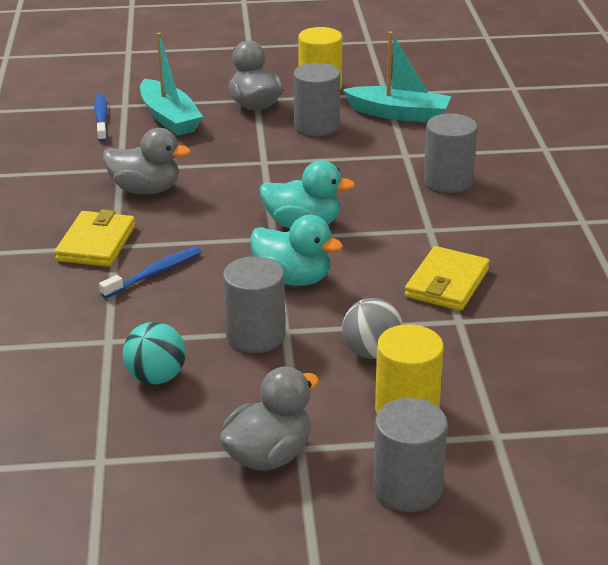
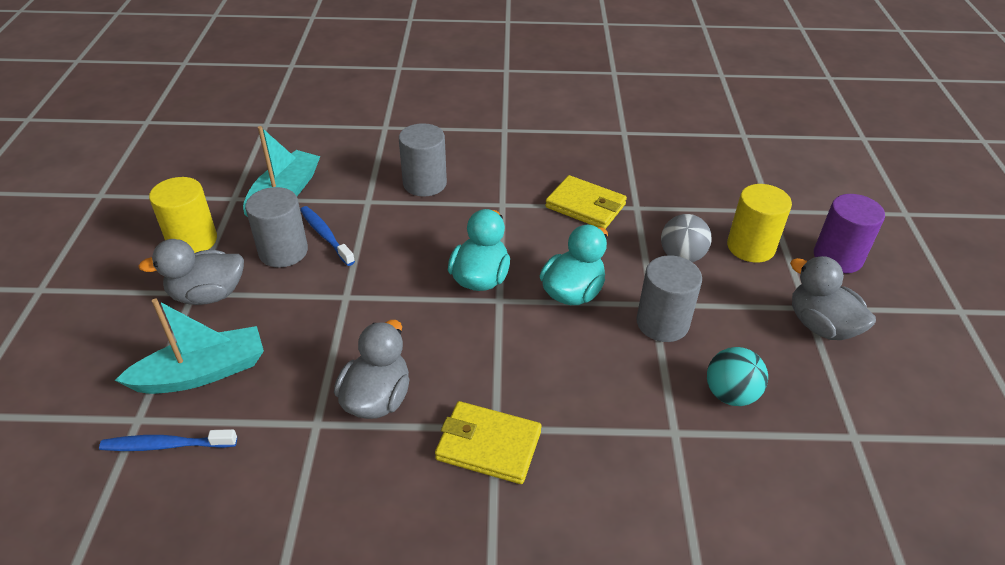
camera: 85 degrees left, 10 degrees up
blue toothbrush [99,247,201,298] -> blue toothbrush moved to [300,206,355,266]
grey cylinder [373,398,448,512] -> purple cylinder [814,194,885,273]

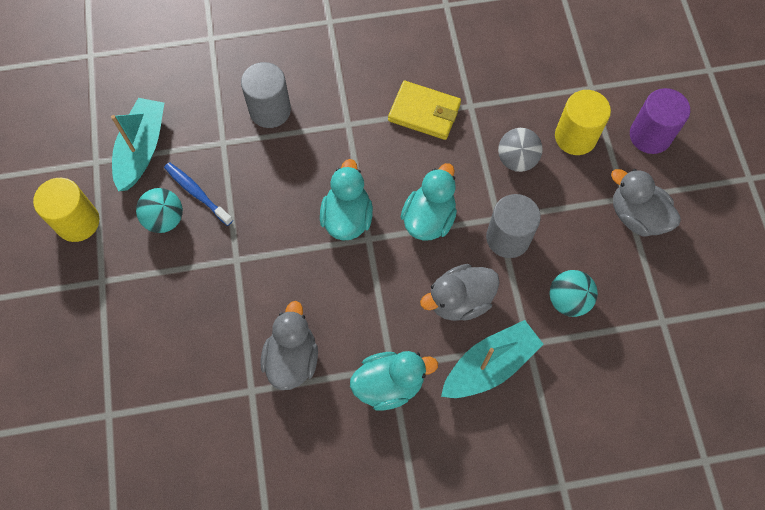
camera: 10 degrees left, 25 degrees up
blue toothbrush [99,429,237,451] -> none
turquoise boat [115,299,264,394] -> turquoise boat moved to [441,320,544,398]
grey duck [138,239,244,305] -> grey duck moved to [420,264,500,321]
grey cylinder [245,187,308,267] -> turquoise ball [136,188,183,233]
yellow wallet [435,401,542,484] -> turquoise duck [350,351,438,410]

